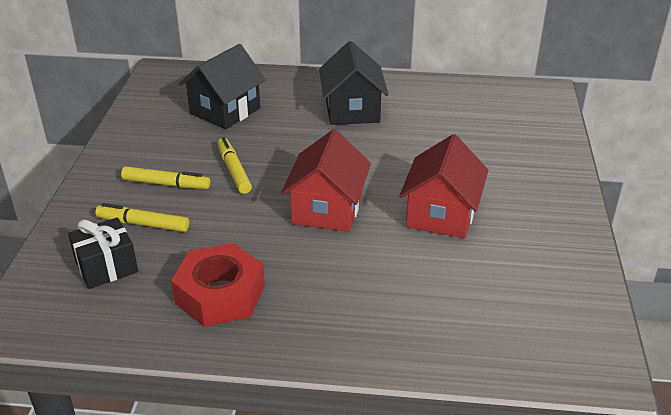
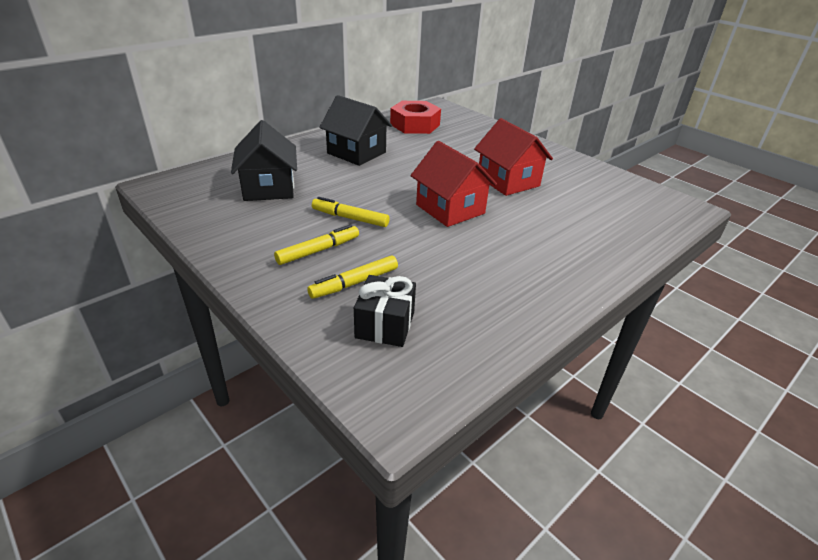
camera: 50 degrees left, 0 degrees up
red nut [171,243,265,327] -> red nut moved to [390,101,441,134]

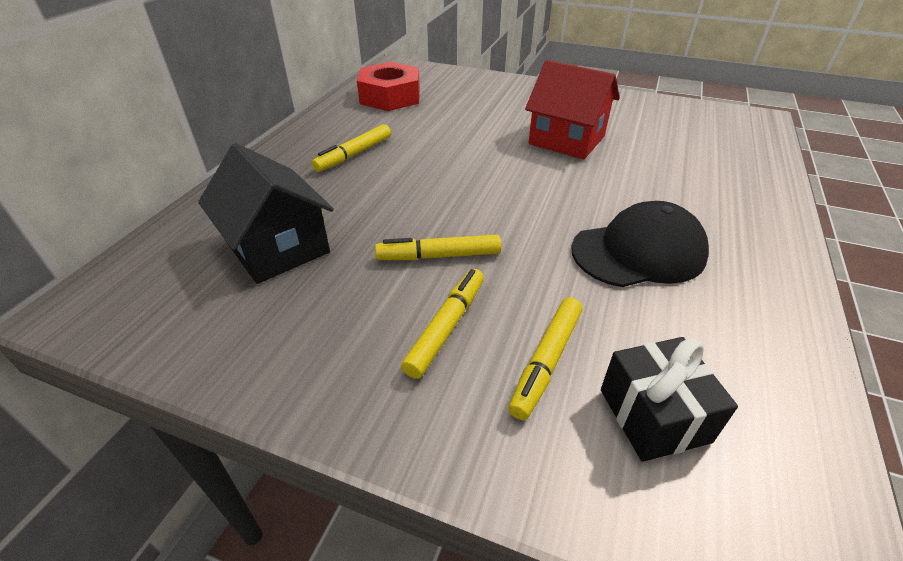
camera: 25 degrees left, 5 degrees up
black house [319,95,392,166] -> yellow marker [312,124,391,172]
red house [410,141,497,227] -> none
none -> black cap [571,201,709,287]

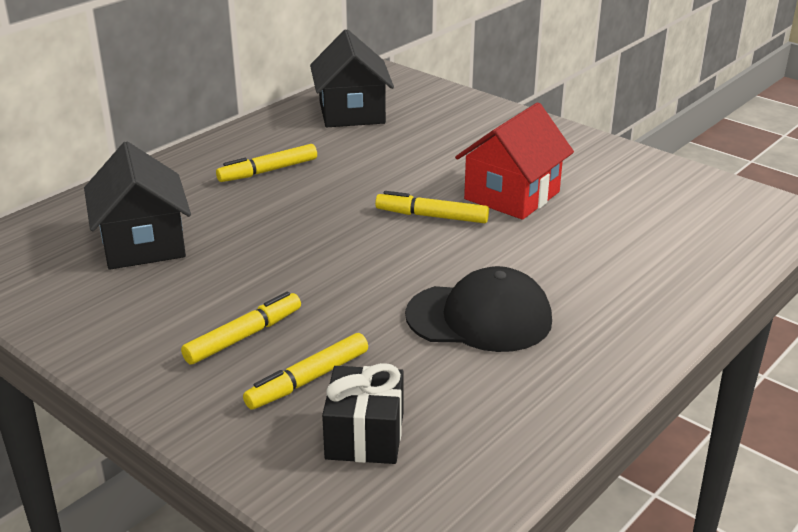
camera: 20 degrees right, 10 degrees down
red nut [357,62,420,111] -> black house [310,29,394,127]
yellow marker [375,235,501,260] -> yellow marker moved to [375,191,489,223]
red house [525,60,620,160] -> red house turned 75 degrees clockwise [455,102,574,220]

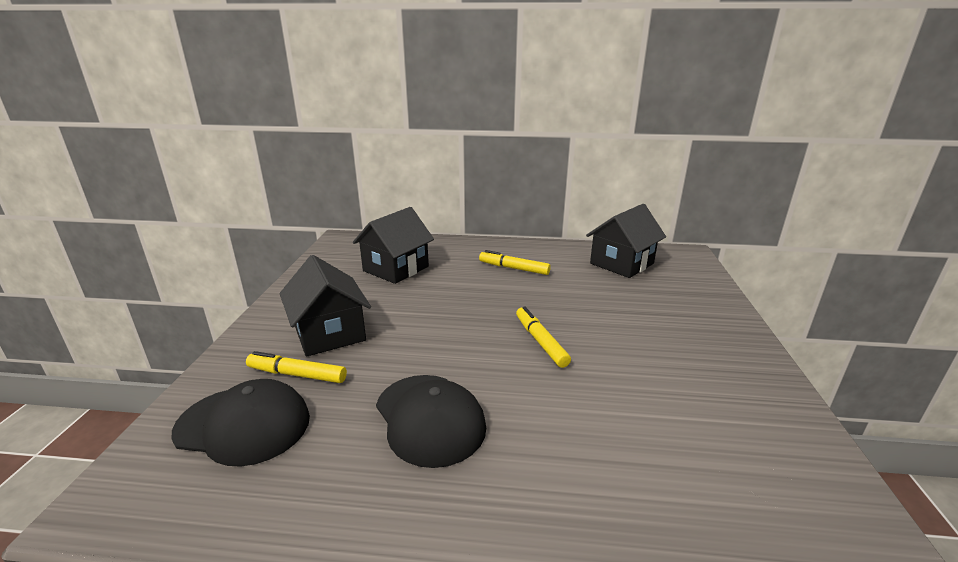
camera: 55 degrees right, 5 degrees down
yellow marker [181,292,301,365] -> black house [280,255,371,357]
black gift [322,363,404,464] -> black cap [172,379,310,467]
red house [455,102,574,220] -> none

